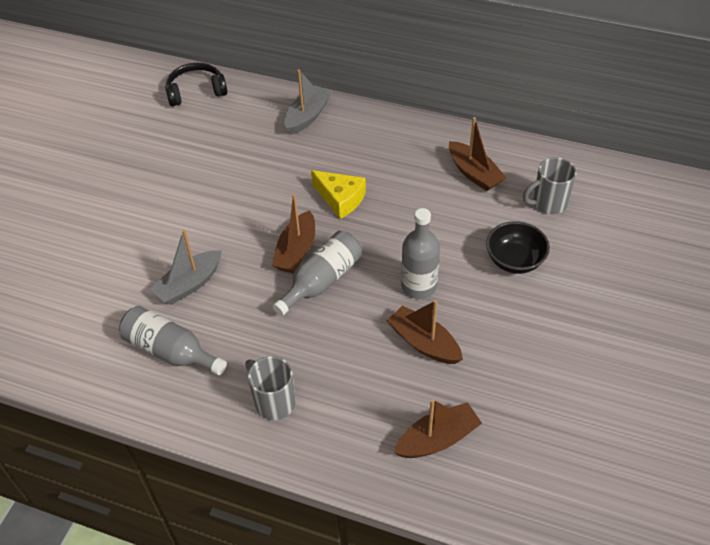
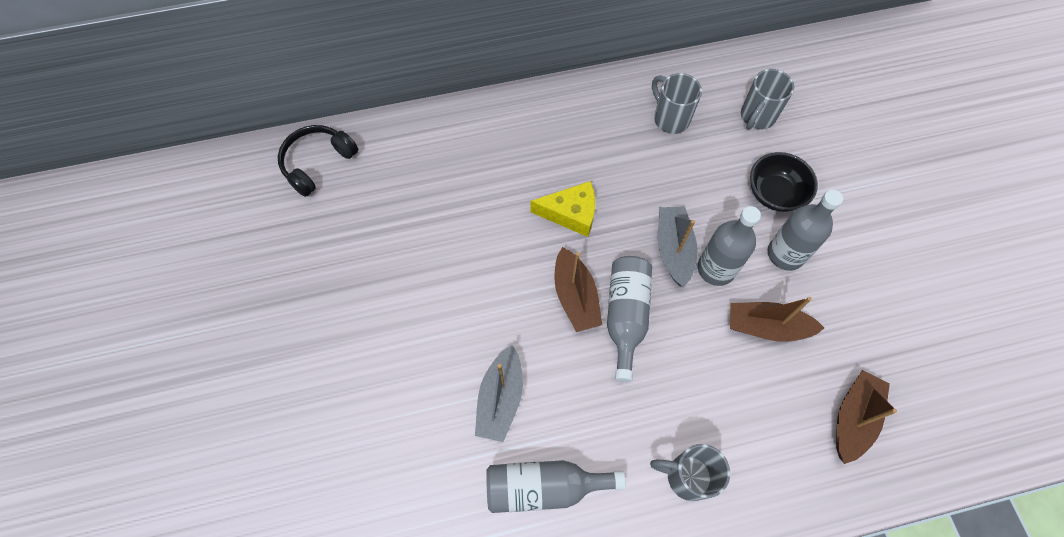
camera: 35 degrees left, 15 degrees up
grey boat [284,69,332,135] -> grey boat moved to [658,206,698,287]
brown boat [449,117,506,191] -> grey mug [652,73,702,134]
none -> grey bottle [768,190,843,271]

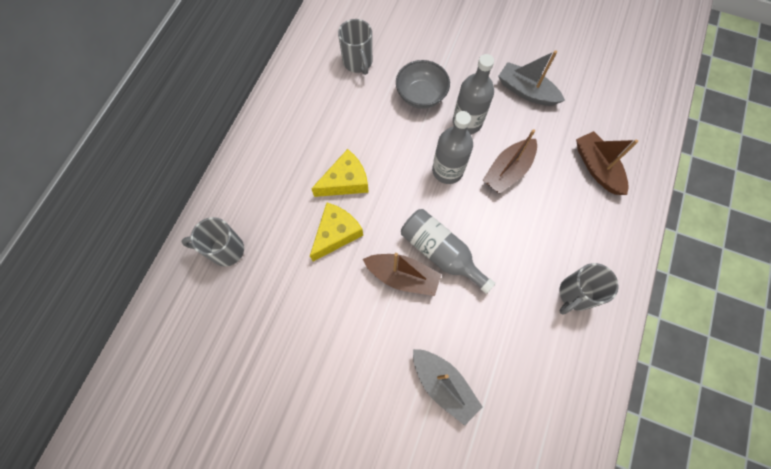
camera: 55 degrees left, 5 degrees up
black headphones [278,125,358,197] -> none
grey bottle [486,460,626,513] -> none
grey mug [652,73,702,134] -> grey mug moved to [181,217,244,267]
grey boat [658,206,698,287] -> grey boat moved to [498,50,565,106]
black bowl [750,152,818,212] -> grey bowl [396,60,450,109]
none -> yellow cheese [311,149,369,197]

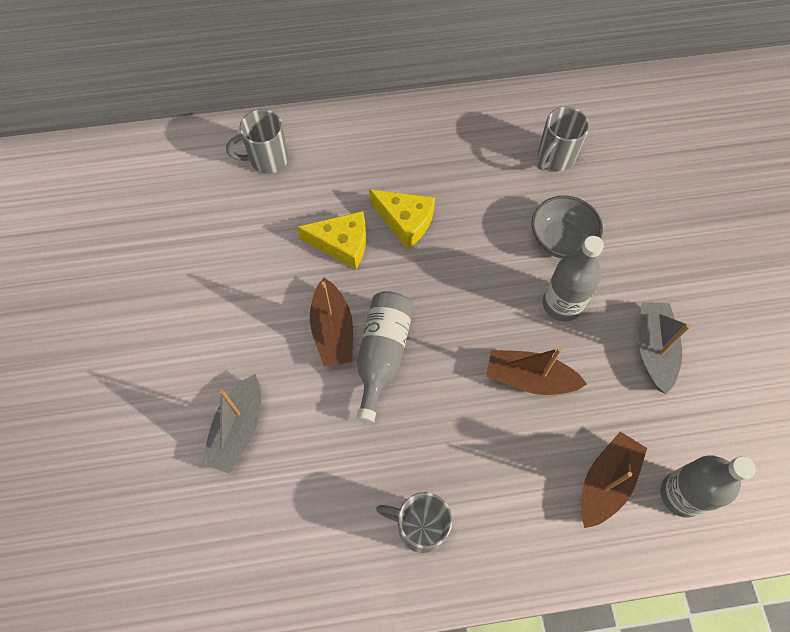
camera: 60 degrees right, 5 degrees down
grey mug [181,217,244,267] -> grey mug turned 75 degrees counterclockwise [226,109,288,174]
grey bottle [432,111,473,184] -> grey bottle moved to [660,455,756,518]

